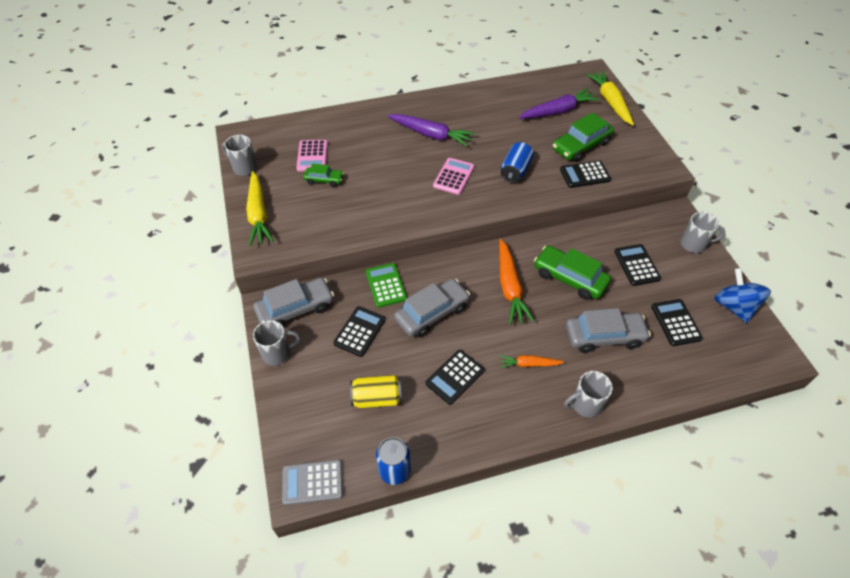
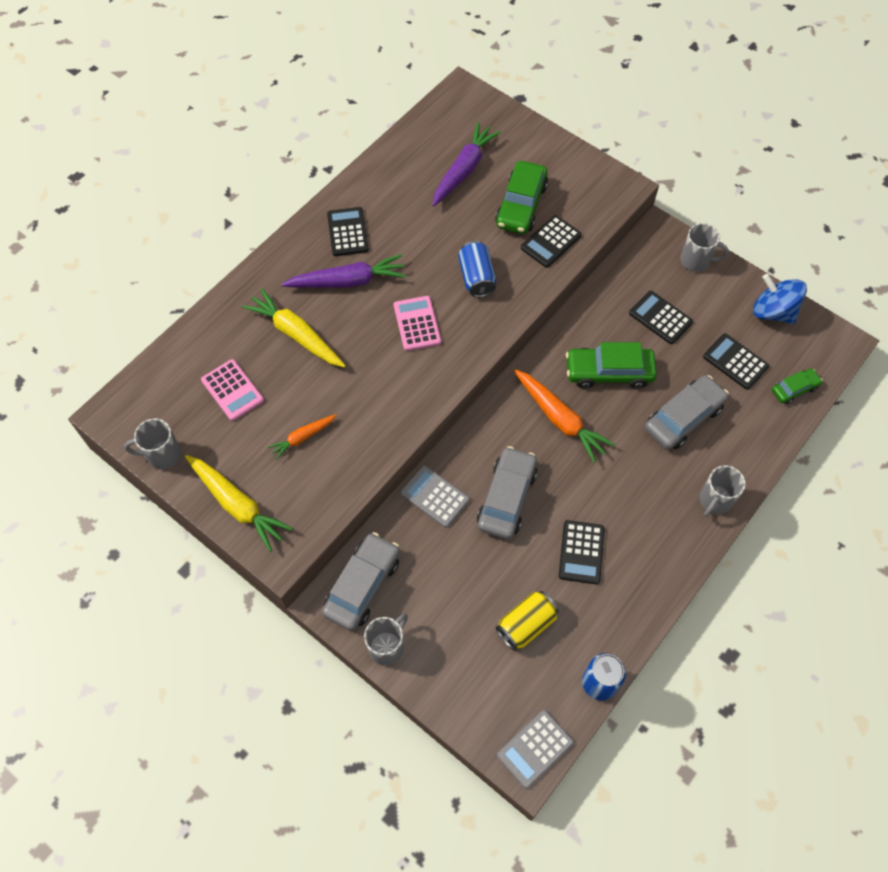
camera: 35 degrees left, 10 degrees up
green car [303,164,344,187] -> green car moved to [772,368,823,404]
black calculator [333,306,385,357] -> black calculator moved to [327,207,369,256]
green calculator [366,263,407,308] -> grey calculator [400,466,470,528]
orange carrot [499,355,565,368] -> orange carrot moved to [267,414,337,460]
yellow carrot [586,70,634,125] -> yellow carrot moved to [242,288,346,368]
grey mug [680,212,725,253] -> grey mug turned 45 degrees clockwise [680,223,729,272]

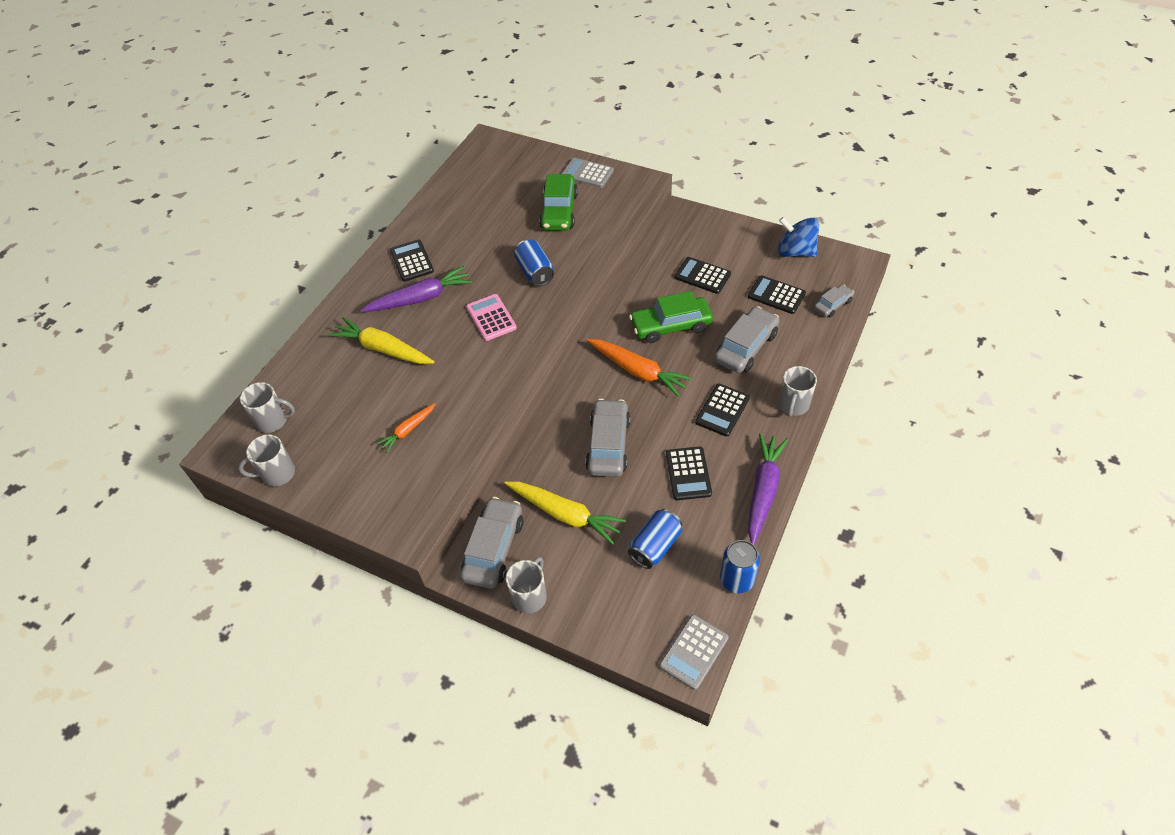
camera: 10 degrees left, 10 degrees down
yellow carrot [185,455,293,552] -> yellow carrot moved to [505,481,626,545]
pink calculator [201,359,264,421] -> none
grey calculator [400,466,470,528] -> grey calculator moved to [561,158,614,188]
purple carrot [432,122,501,207] -> purple carrot moved to [748,433,788,545]
yellow can [496,591,559,651] -> blue can [628,509,682,569]
black calculator [521,215,582,268] -> black calculator moved to [695,384,750,437]
grey mug [680,223,729,272] -> grey mug moved to [240,382,295,433]
green car [772,368,823,404] -> grey car [814,285,854,317]

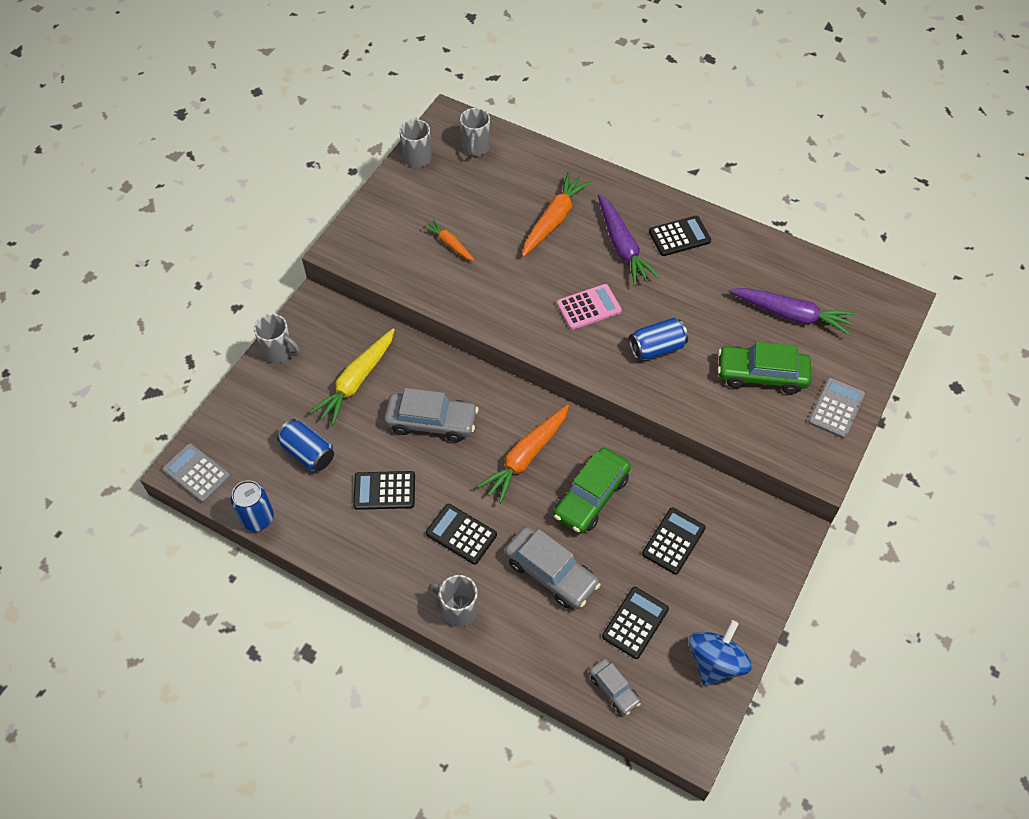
camera: 90 degrees right, 5 degrees up
yellow carrot [328,317,435,364] -> orange carrot [522,172,591,257]
grey car [460,497,523,589] -> none
green car [629,291,713,343] -> green car turned 135 degrees counterclockwise [553,447,631,534]
purple carrot [748,433,788,545] -> purple carrot moved to [728,288,855,335]

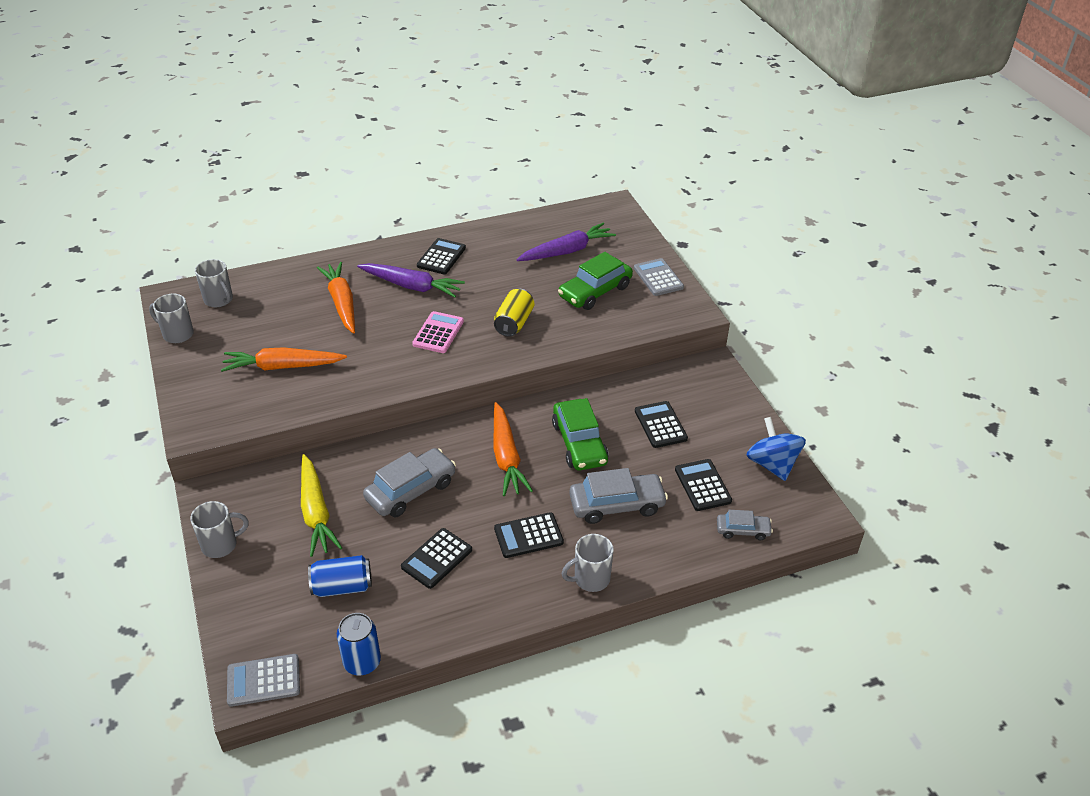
camera: 50 degrees left, 15 degrees down
orange carrot [423,219,475,261] -> orange carrot [221,347,347,372], size x1.77
blue can [629,318,688,360] -> yellow can [494,289,534,337]

